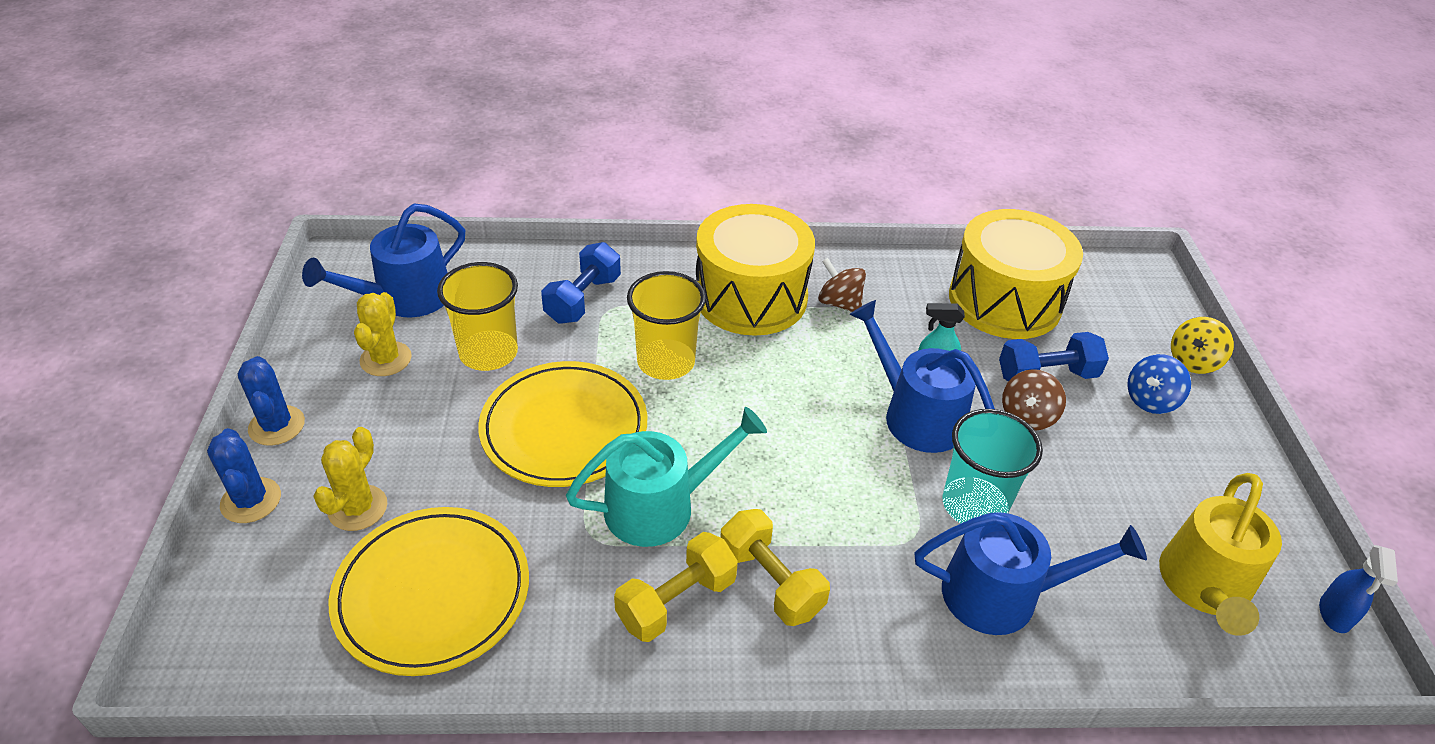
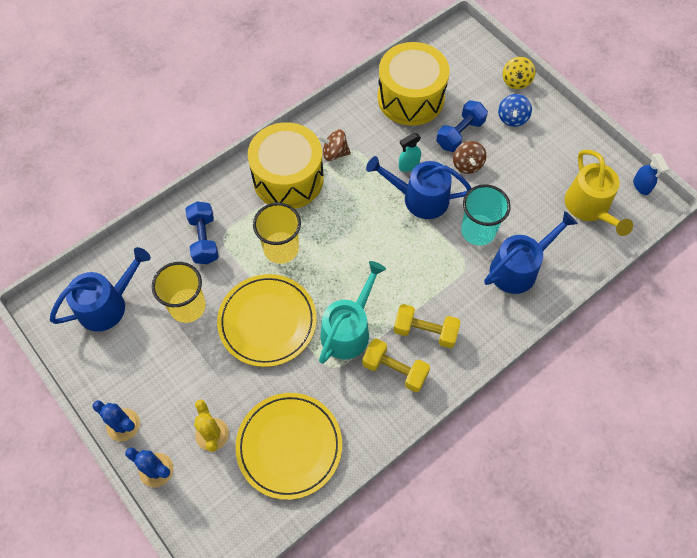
camera: 35 degrees left, 20 degrees up
blue watering can [302,204,465,318] -> blue watering can turned 135 degrees counterclockwise [49,247,151,332]
yellow cactus [354,292,412,376] -> none
yellow dumbbell [614,532,738,642] -> yellow dumbbell turned 75 degrees counterclockwise [362,338,430,392]

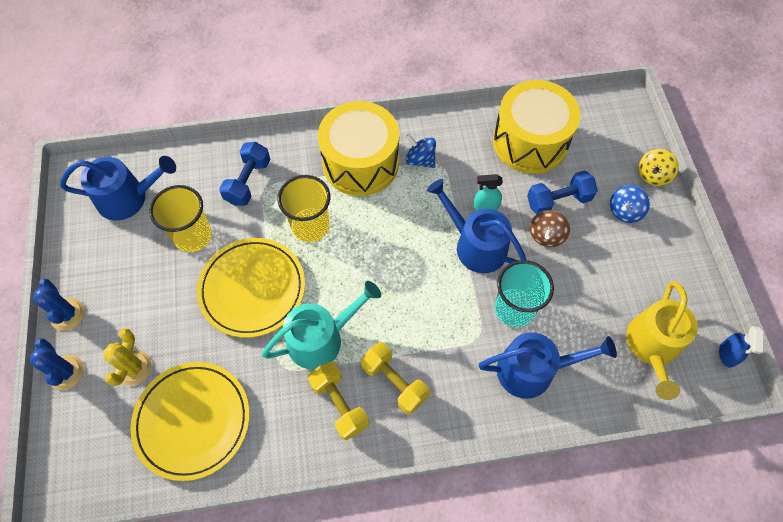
camera: 30 degrees right, 0 degrees up
brown spinning top [318,130,351,161] -> blue spinning top [406,134,436,168]

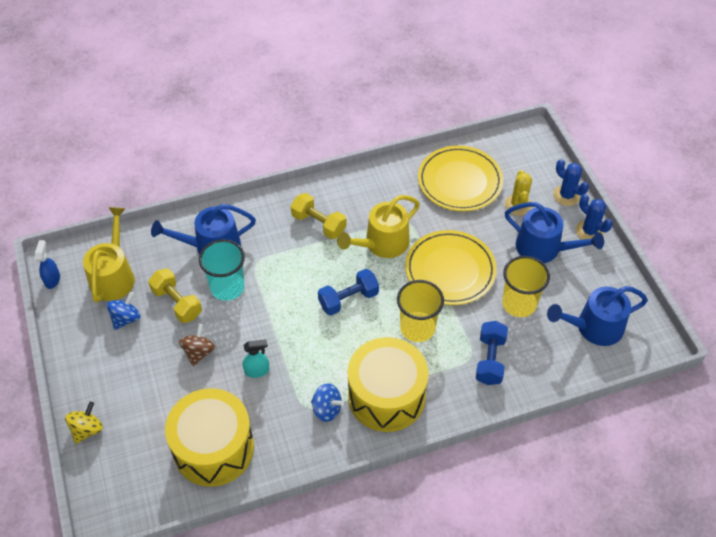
camera: 170 degrees right, 10 degrees down
turquoise watering can [262,281,381,369] -> yellow watering can [337,195,420,258]
yellow dumbbell [308,361,369,440] -> yellow dumbbell moved to [148,269,202,323]
blue watering can [427,179,526,273] -> blue watering can moved to [505,202,604,263]
blue dumbbell [527,170,598,215] -> blue dumbbell moved to [318,269,379,315]
blue spinning top [610,185,650,223] -> blue spinning top moved to [107,292,140,330]

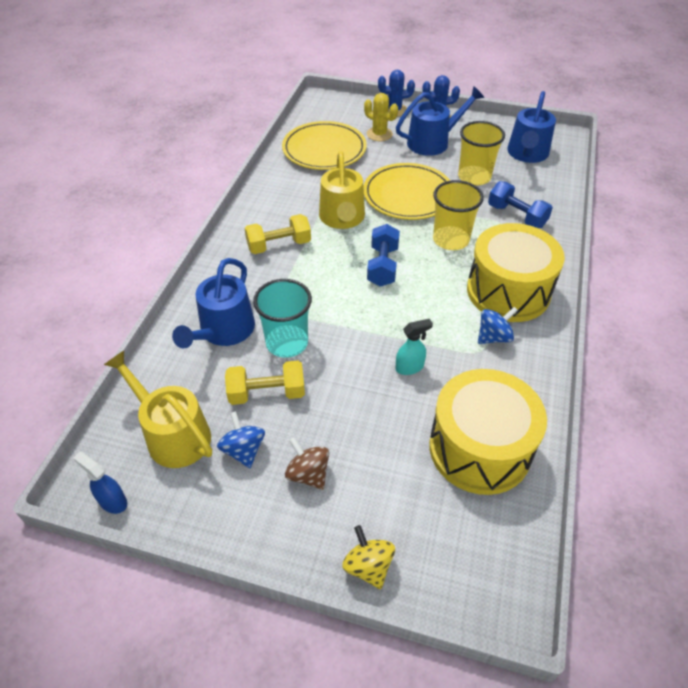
camera: 55 degrees left, 5 degrees down
brown spinning top [179,324,215,366] -> brown spinning top moved to [285,437,329,490]
turquoise spray bottle [243,339,269,378] -> turquoise spray bottle turned 45 degrees clockwise [395,319,433,375]

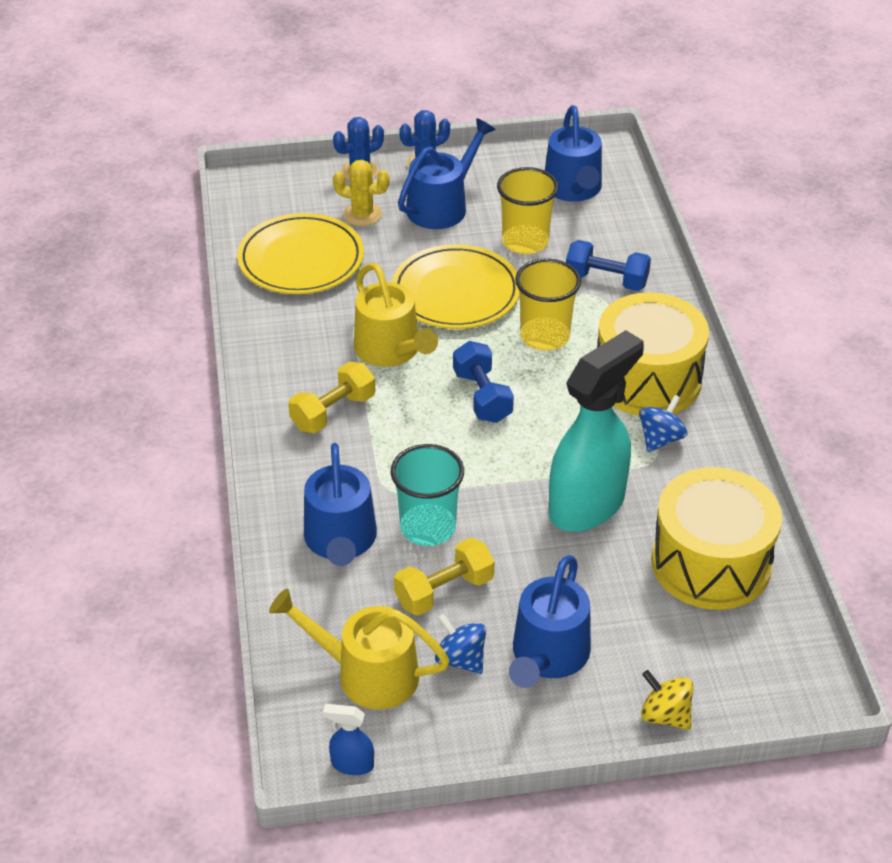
camera: 25 degrees left, 5 degrees down
brown spinning top [285,437,329,490] -> blue watering can [509,555,591,688]
turquoise spray bottle [395,319,433,375] -> turquoise spray bottle [549,330,644,532], size x2.46

